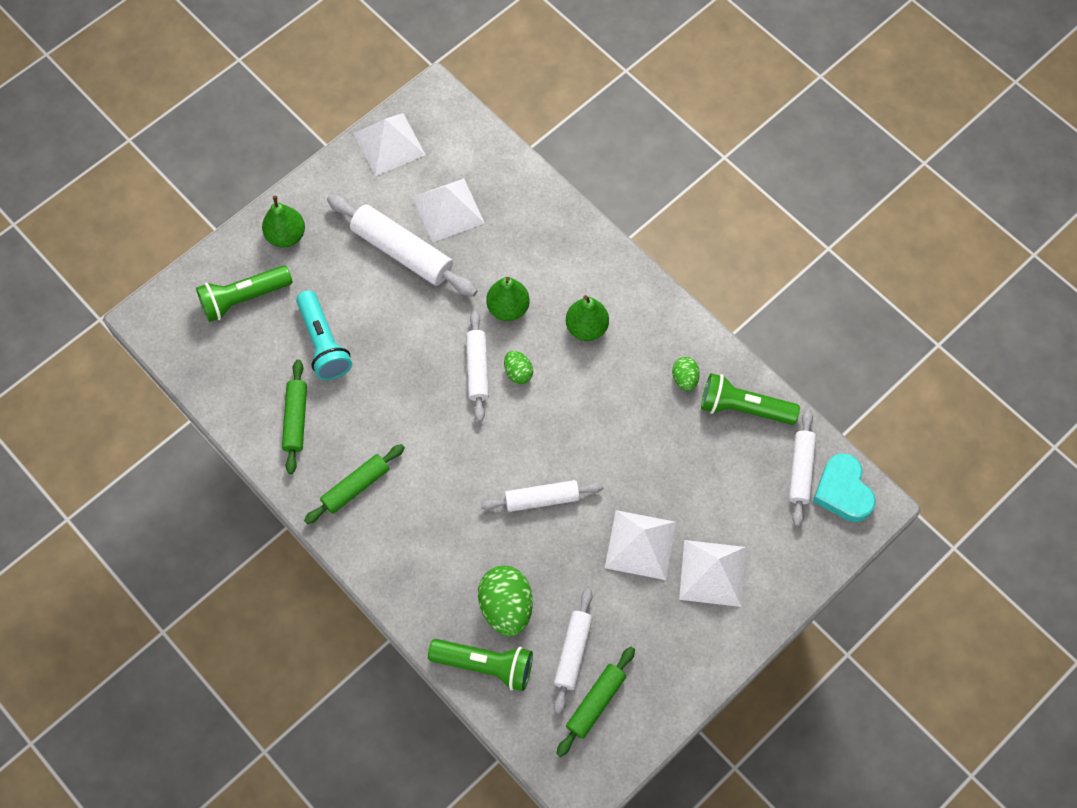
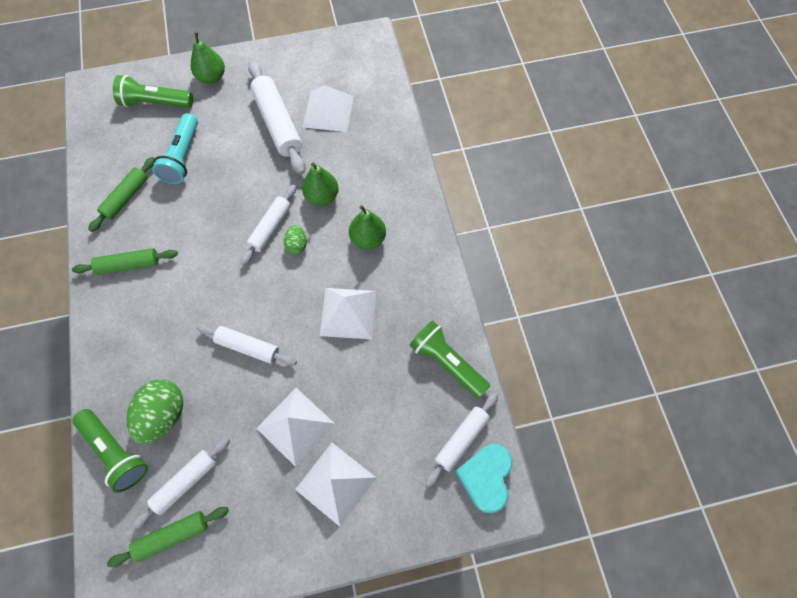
camera: 30 degrees right, 0 degrees up
white pyramid [353,113,426,176] -> white pyramid moved to [320,288,376,339]
green egg [672,357,700,391] -> none

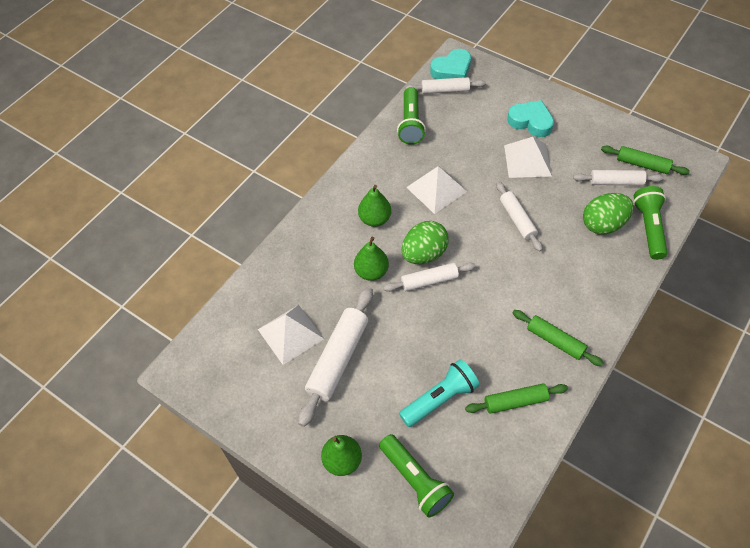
camera: 130 degrees left, 10 degrees down
green egg [284,225,307,255] -> green egg [402,221,449,264], size x1.87
white pyramid [295,443,376,527] -> turquoise heart [507,100,554,137]

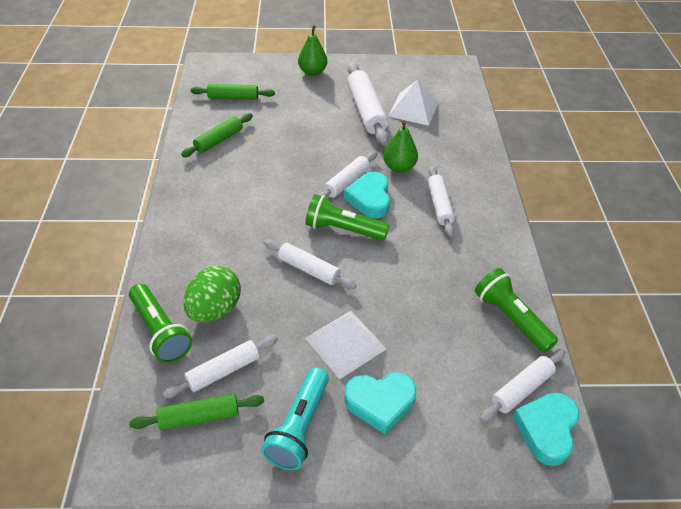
camera: 140 degrees right, 10 degrees down
green pear [358,185,391,227] -> white rolling pin [428,166,455,237]
green flashlight [379,434,454,518] -> green flashlight moved to [305,194,390,241]
turquoise flashlight [399,359,479,427] -> turquoise flashlight moved to [261,367,329,470]
green egg [402,221,449,264] -> turquoise heart [344,172,390,219]
white pyramid [406,166,467,214] -> none
green rolling pin [513,310,603,366] -> green rolling pin moved to [191,84,275,100]

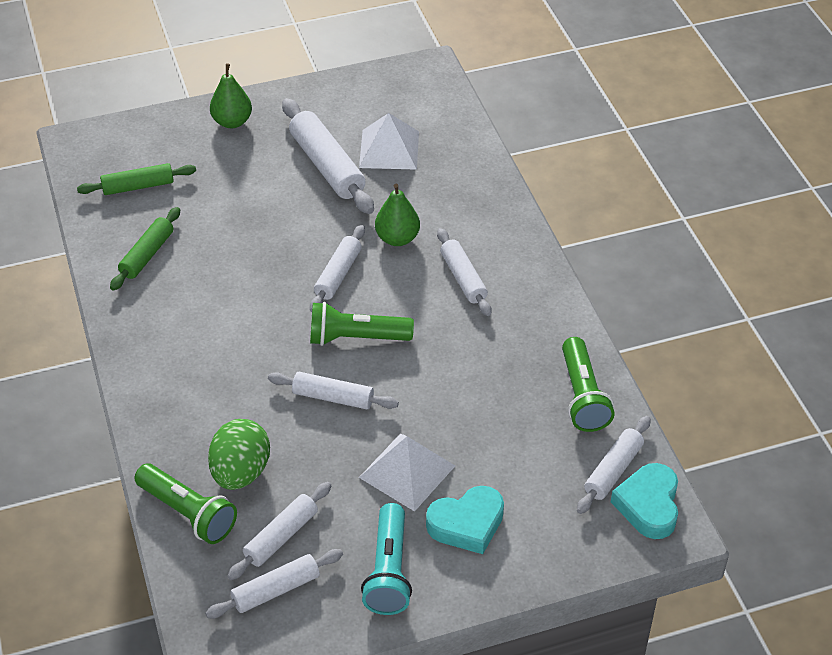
camera: 15 degrees left, 0 degrees up
green rolling pin [129,393,264,430] -> white rolling pin [205,549,343,618]
turquoise heart [344,172,390,219] -> none
green flashlight [475,268,558,353] -> green flashlight turned 135 degrees counterclockwise [562,337,615,432]

